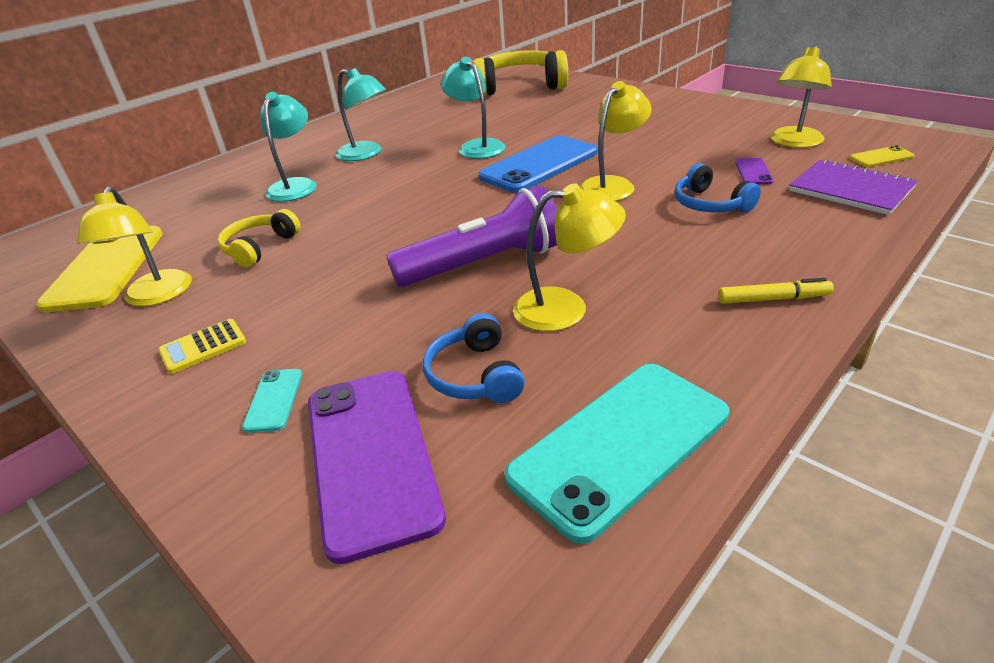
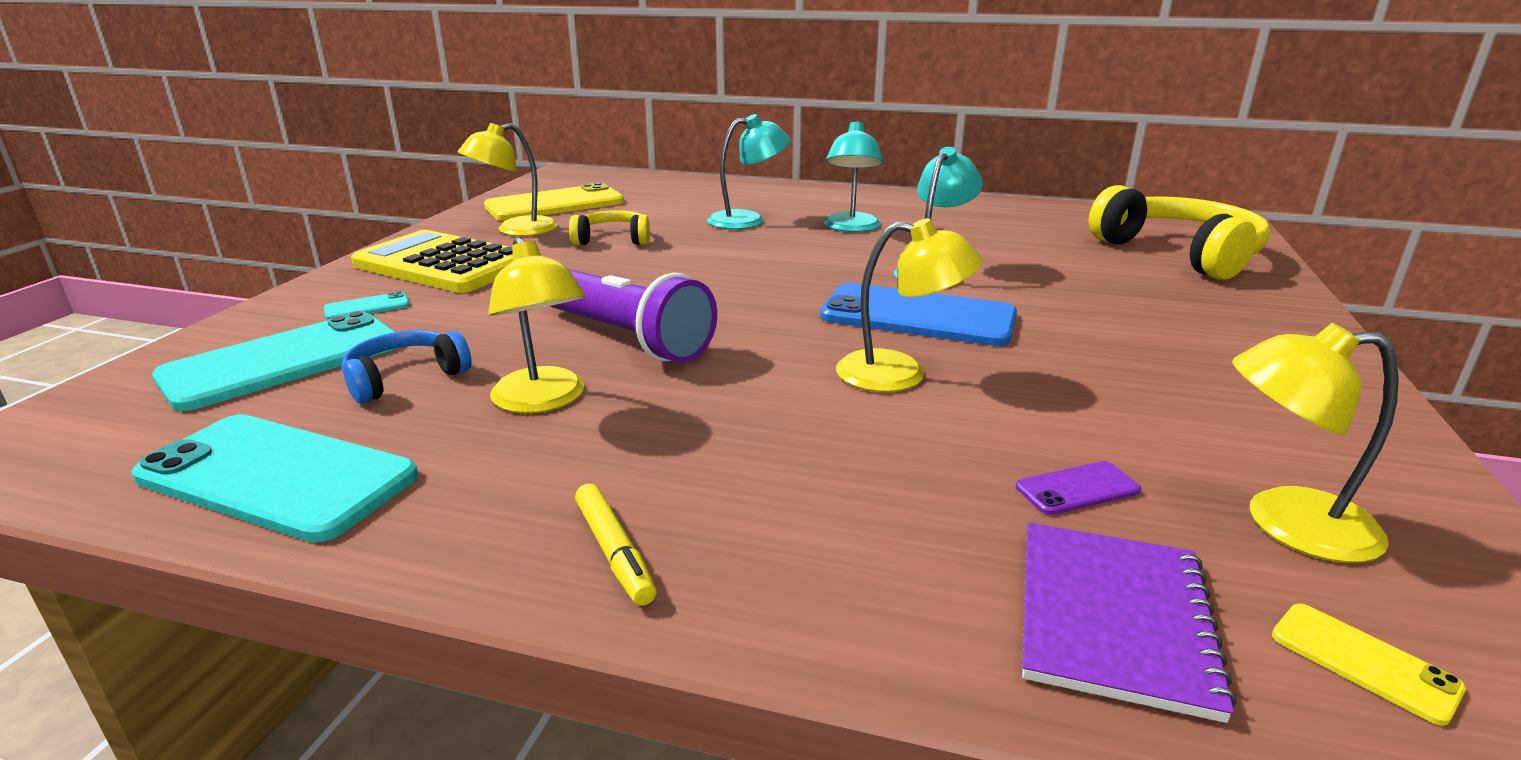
camera: 60 degrees right, 10 degrees down
yellow calculator [158,319,246,374] -> yellow calculator [351,230,513,293], size x2.32
purple phone [308,371,446,564] -> turquoise phone [152,311,397,411]
blue headphones [674,163,761,212] -> none

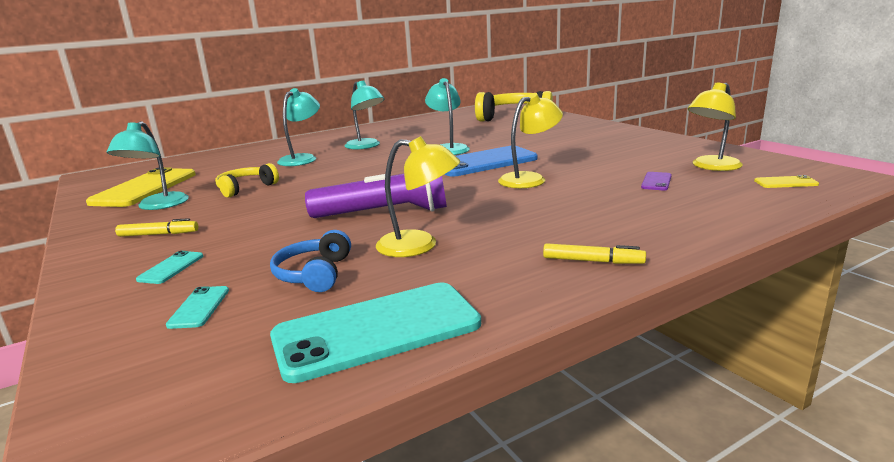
camera: 45 degrees left, 5 degrees down
turquoise phone [152,311,397,411] -> turquoise phone [166,286,229,329], size x0.43
yellow calculator [351,230,513,293] -> yellow marker [115,218,198,237]
yellow lamp [458,123,558,236] -> turquoise lamp [107,121,189,210]
purple notebook [1022,523,1237,723] -> none

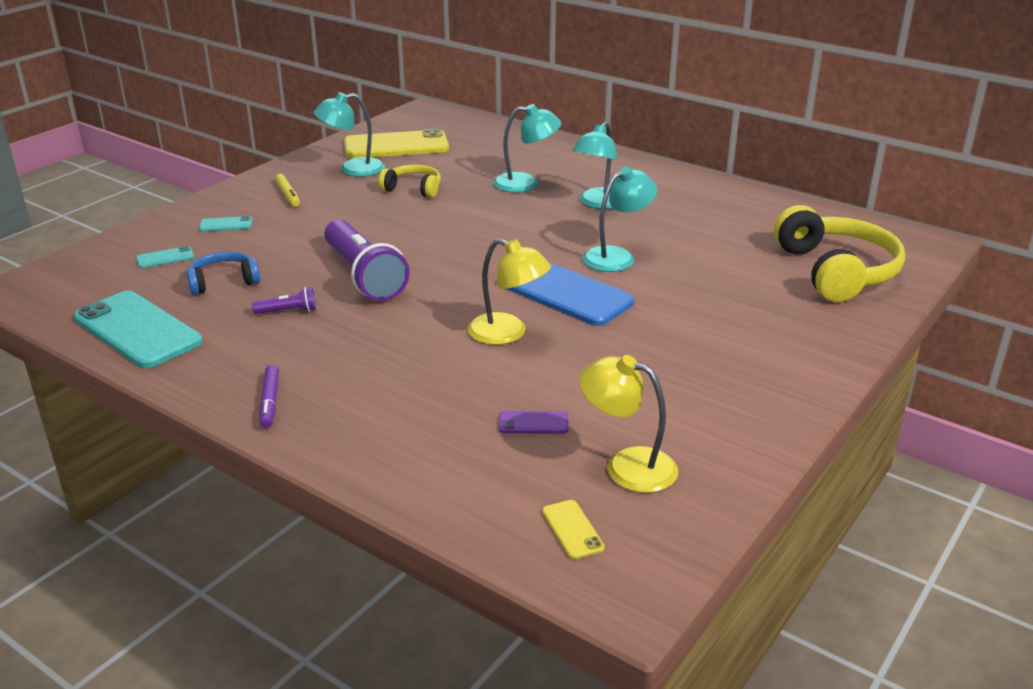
camera: 65 degrees right, 10 degrees up
yellow lamp [376,136,460,257] -> purple flashlight [252,287,316,314]
yellow marker [543,243,646,264] -> purple marker [259,365,279,428]

